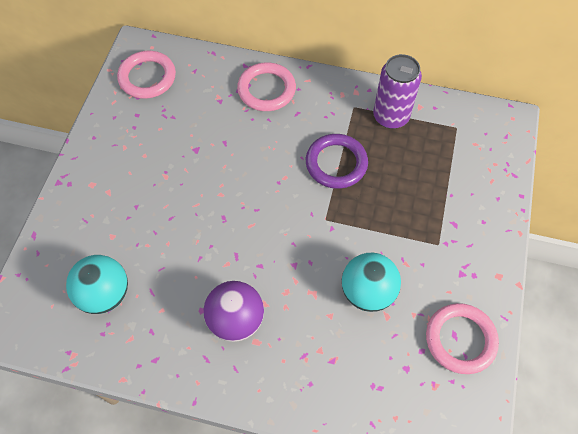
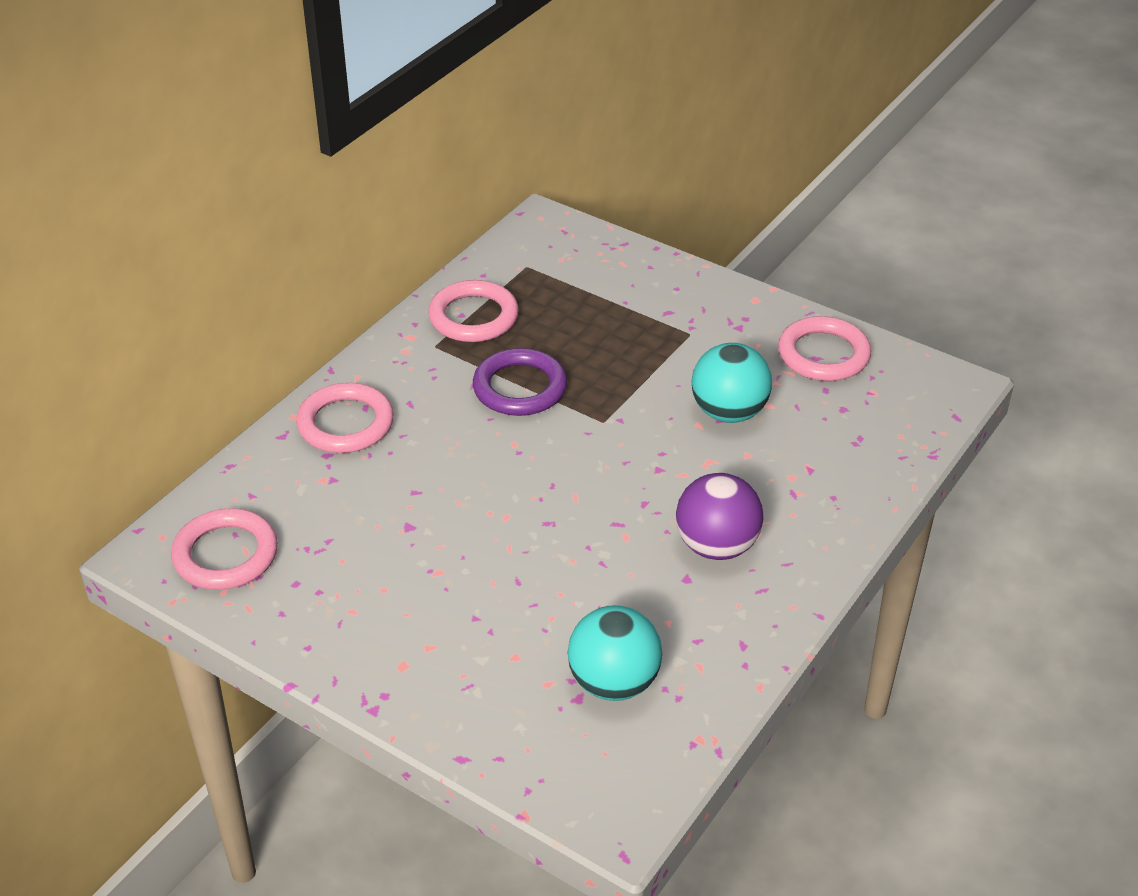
camera: 70 degrees left, 20 degrees down
purple can [373,54,422,129] -> pink ring [428,280,519,342]

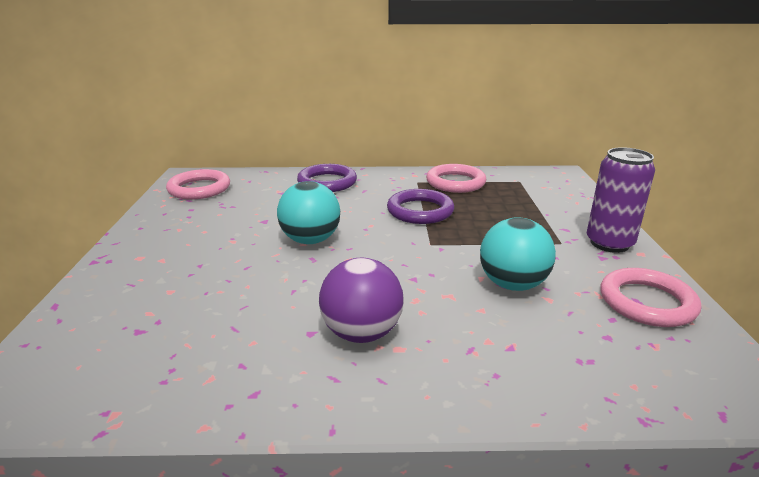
camera: 55 degrees right, 15 degrees down
pink ring [296,383,394,453] -> purple ring [297,164,357,192]
turquoise ball [568,605,662,701] -> turquoise ball moved to [277,181,340,244]
none -> purple can [587,147,655,253]

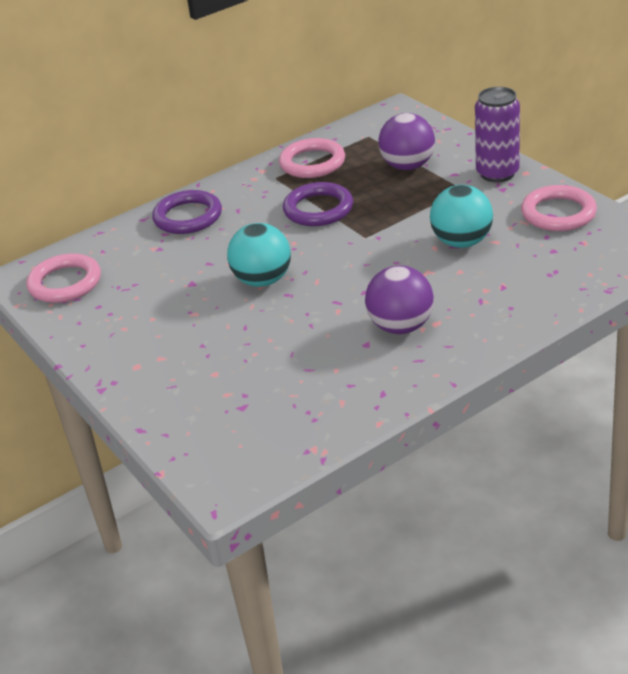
camera: 30 degrees left, 10 degrees up
none -> purple ball [378,113,435,170]

